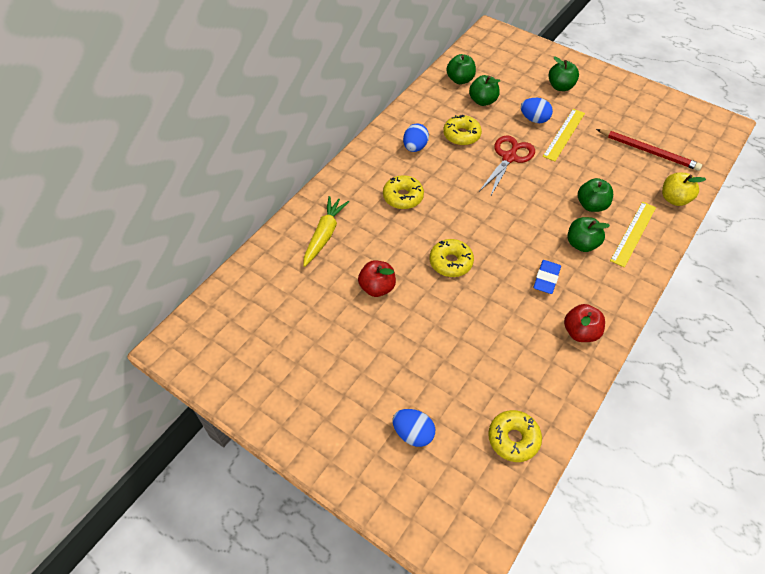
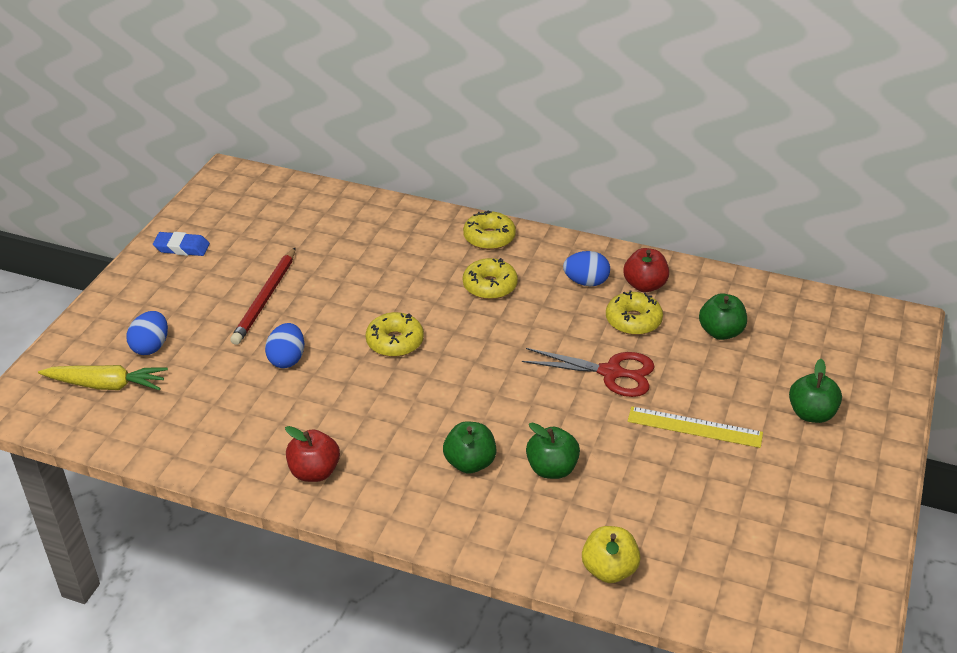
camera: 75 degrees right, 15 degrees down
yellow carrot [303,196,349,267] -> yellow carrot moved to [38,365,168,390]
red apple [358,260,396,297] -> red apple moved to [623,248,669,292]
green apple [446,54,476,84] -> none
yellow donut [488,410,542,462] -> yellow donut moved to [463,211,516,250]
blue egg [521,98,553,123] -> blue egg moved to [265,323,304,368]
blue eraser [533,260,561,294] -> blue eraser moved to [153,232,210,256]
red pencil [596,129,702,171] -> red pencil moved to [230,247,296,345]
yellow ruler [610,202,656,268] -> none

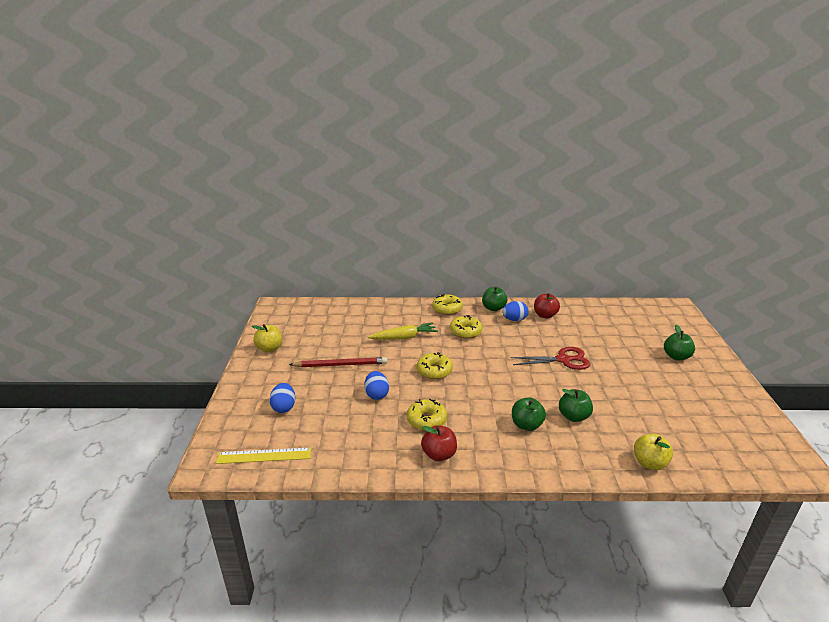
camera: 20 degrees left, 10 degrees down
yellow carrot [38,365,168,390] -> yellow carrot moved to [368,322,438,340]
blue eraser [153,232,210,256] -> yellow apple [252,324,282,352]
red pencil [230,247,296,345] -> red pencil turned 90 degrees counterclockwise [289,357,387,367]
yellow donut [606,290,663,335] -> yellow donut moved to [407,399,447,431]
yellow ruler [627,406,763,448] -> yellow ruler moved to [216,447,311,464]
green apple [699,293,747,340] -> green apple moved to [482,286,507,311]

